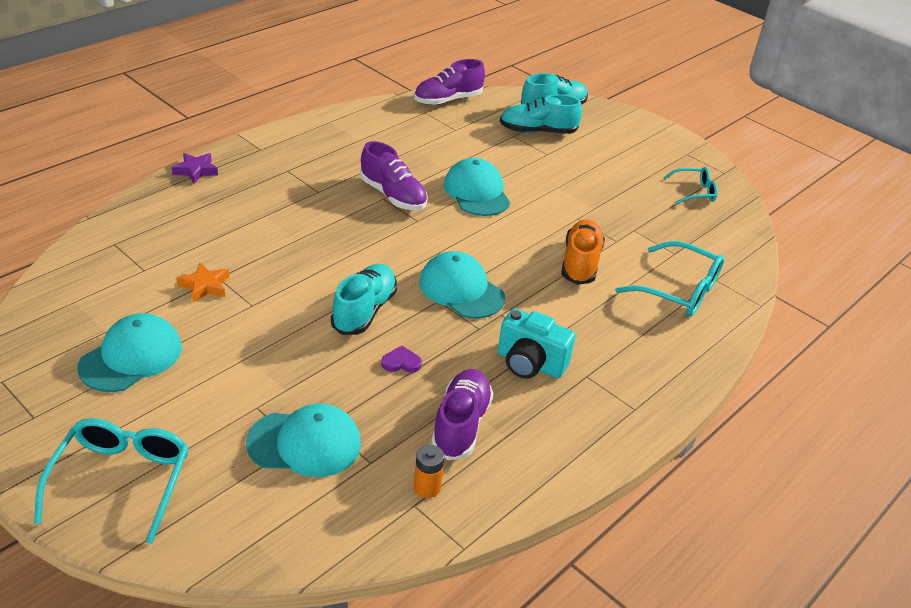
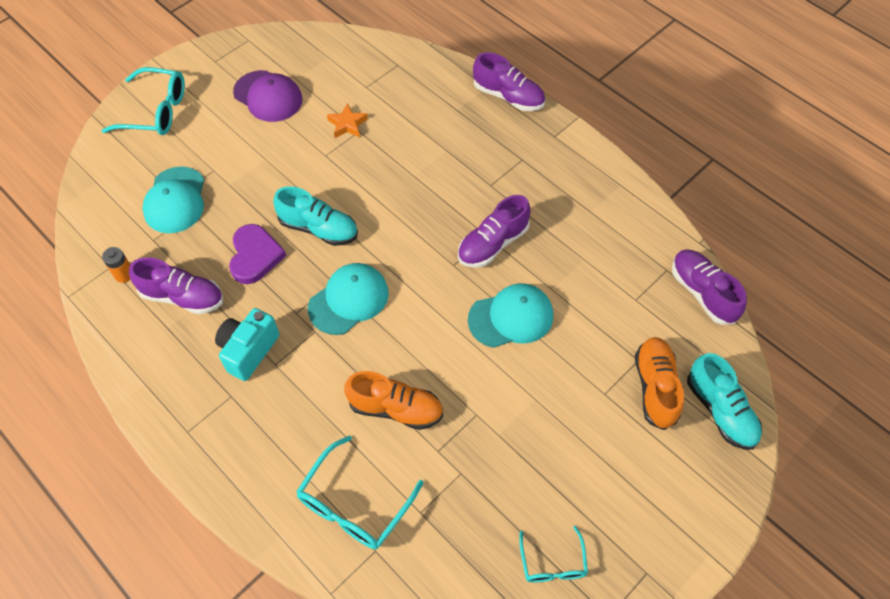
camera: 95 degrees right, 20 degrees up
turquoise cap [77,313,182,392] -> purple cap [233,70,303,122]
purple star [172,153,218,184] -> purple shoe [473,52,545,111]
purple heart [381,346,422,373] -> purple heart [229,224,286,284], size x2.01
turquoise shoe [500,94,582,134] -> orange shoe [635,337,684,430]

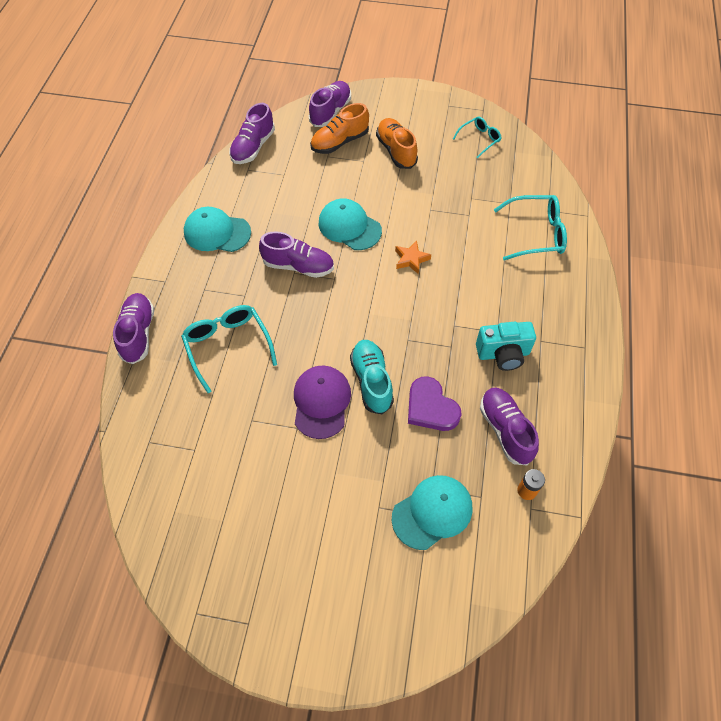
camera: 125 degrees left, 0 degrees up
turquoise glasses [102,67,185,135] -> turquoise glasses moved to [181,305,277,393]
purple heart [229,224,286,284] -> purple heart turned 90 degrees counterclockwise [408,376,462,431]
purple cap [233,70,303,122] -> purple cap moved to [294,365,351,439]
turquoise cap [308,263,389,335] -> turquoise cap moved to [184,207,251,252]
orange star [327,103,368,138] -> orange star moved to [395,241,431,274]
orange shoe [344,371,443,430] -> orange shoe moved to [376,118,418,169]
turquoise shoe [687,353,762,450] -> purple shoe [309,81,351,127]

